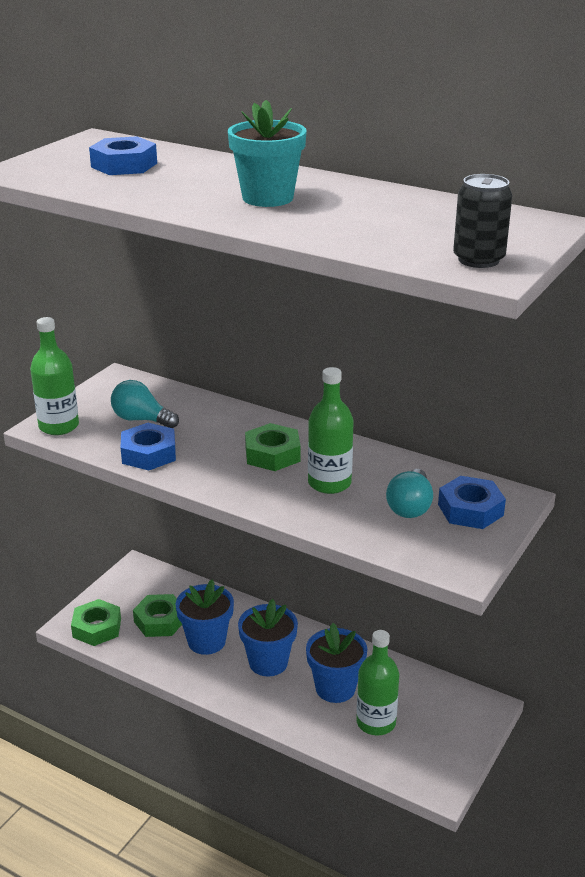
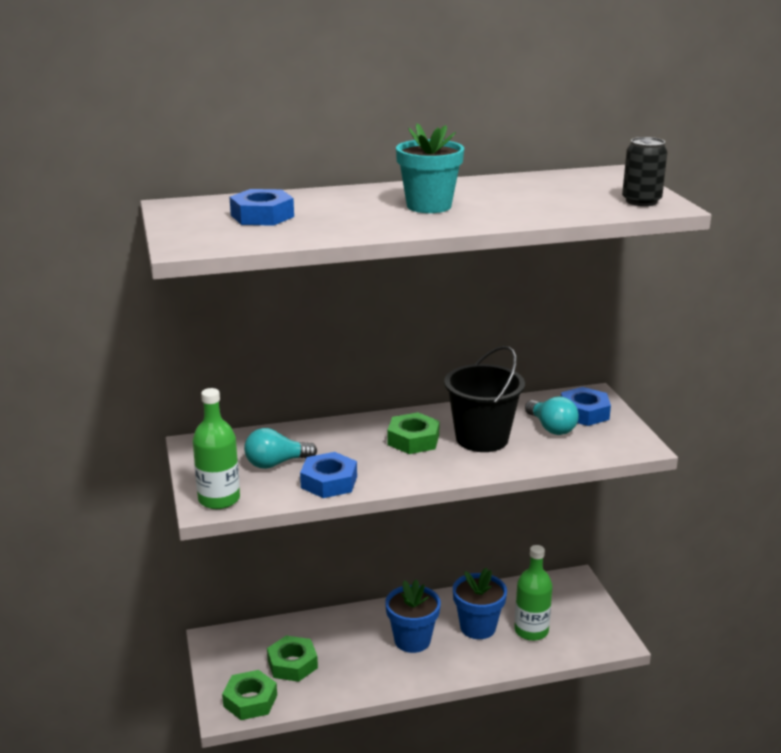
camera: 45 degrees left, 5 degrees down
blue flower pot [176,579,234,655] -> none
green bottle [308,367,354,494] -> black bucket [444,346,525,452]

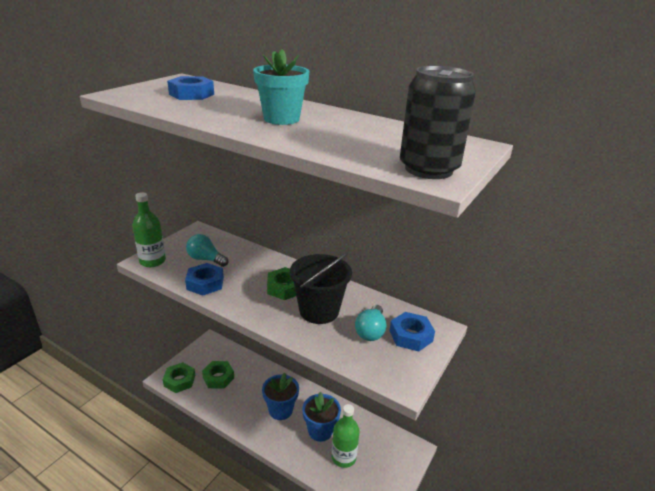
camera: 45 degrees right, 5 degrees up
black can [622,137,668,206] -> black can [400,66,476,179], size x1.54

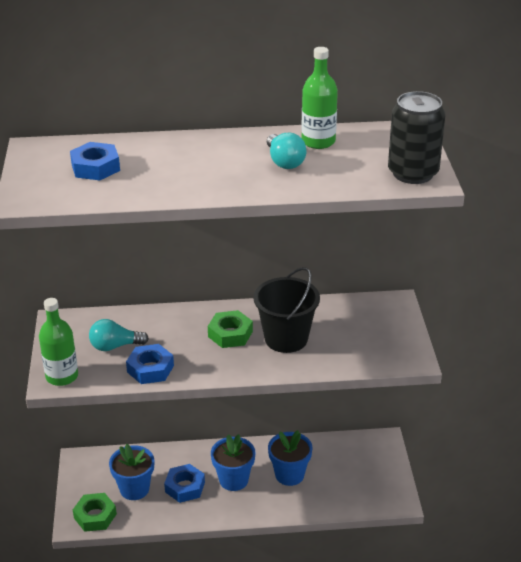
camera: 35 degrees left, 5 degrees up
green nut [202,361,234,388] -> blue flower pot [109,444,154,500]
turquoise flower pot [253,49,309,125] -> none
green bottle [332,404,360,468] -> green bottle moved to [301,47,338,149]
turquoise light bulb [355,305,387,341] -> turquoise light bulb moved to [267,133,306,169]
blue nut [390,312,435,352] -> blue nut moved to [164,464,205,503]

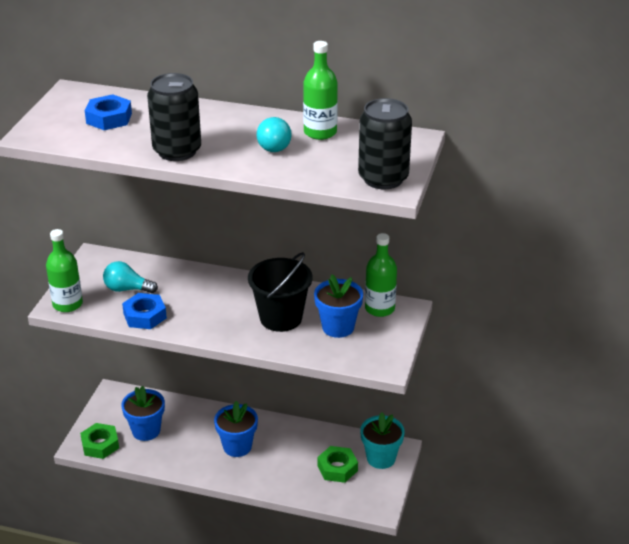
camera: 20 degrees right, 0 degrees up
blue nut [164,464,205,503] -> none
green nut [208,310,253,348] -> green nut moved to [318,446,358,483]
blue flower pot [268,430,313,486] -> blue flower pot moved to [314,274,363,338]
none -> black can [147,73,201,161]
none -> turquoise flower pot [360,412,405,469]
none -> green bottle [365,233,397,317]

